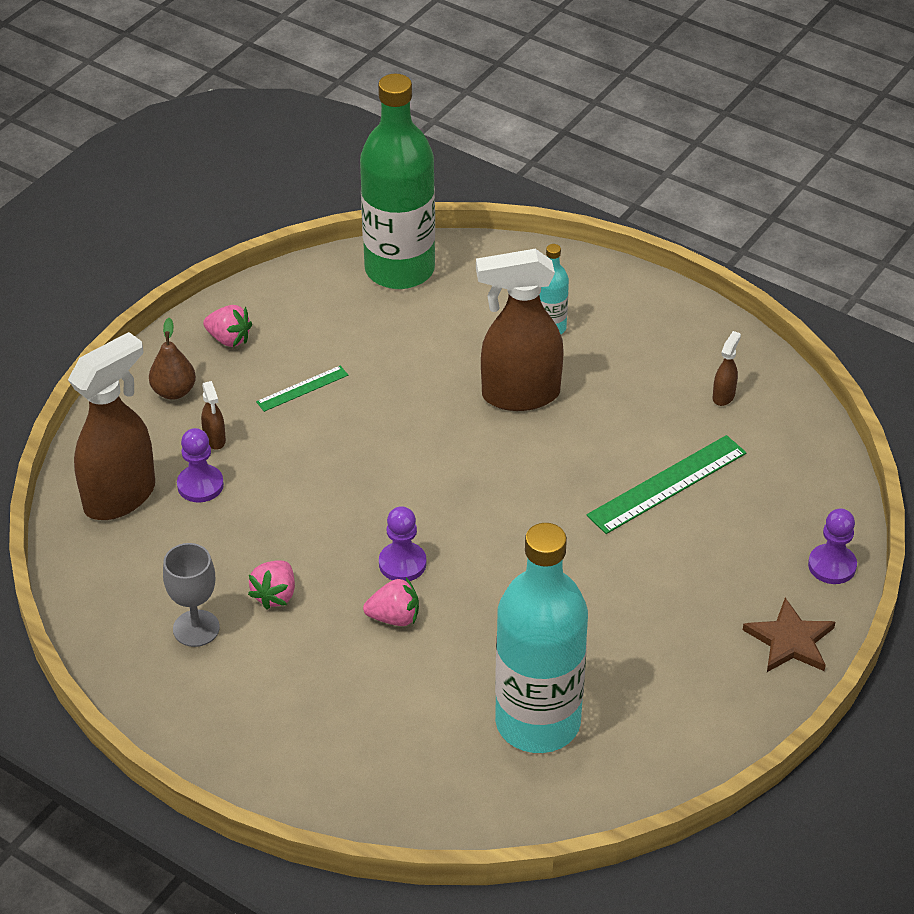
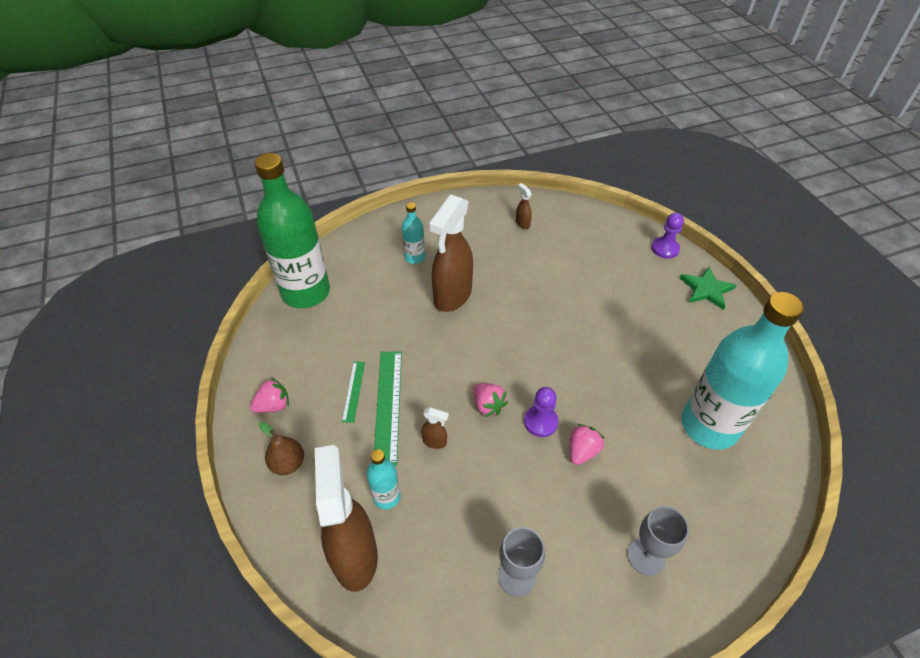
camera: 55 degrees left, 5 degrees up
purple pawn [177,428,224,502] -> turquoise bottle [366,449,400,509]
brown spray bottle [201,381,226,450] -> brown spray bottle moved to [421,407,449,449]
pink strawberry [248,560,295,609] -> pink strawberry moved to [474,383,508,417]
green ruler [587,435,747,534] -> green ruler moved to [374,351,402,466]
brown star [743,598,835,672] -> green star [680,267,736,310]
none -> grey goblet [627,506,689,576]

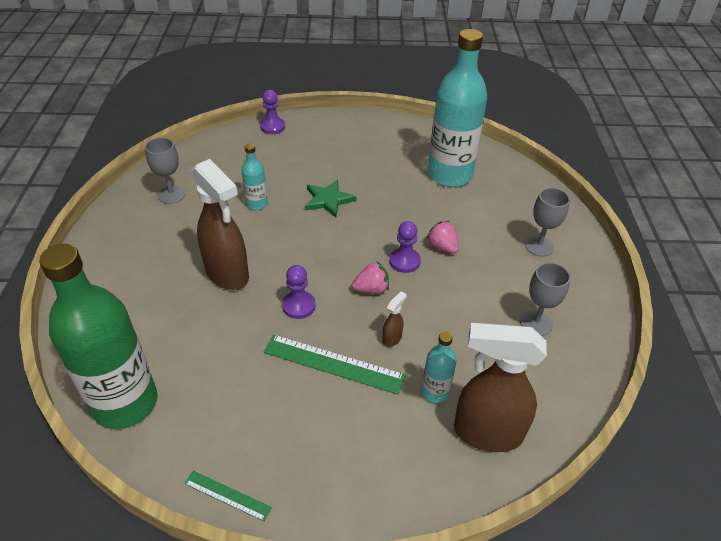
camera: 70 degrees left, 5 degrees down
pink strawberry [250,378,289,413] -> none
brown pear [259,422,304,475] -> none
green ruler [342,362,365,423] -> green ruler moved to [184,471,272,521]
turquoise bottle [402,203,425,264] -> turquoise bottle moved to [241,144,268,210]
brown spray bottle [516,183,532,229] -> grey goblet [145,137,185,204]
green star [680,267,736,310] -> green star moved to [305,179,356,218]
none -> purple pawn [282,265,316,319]

